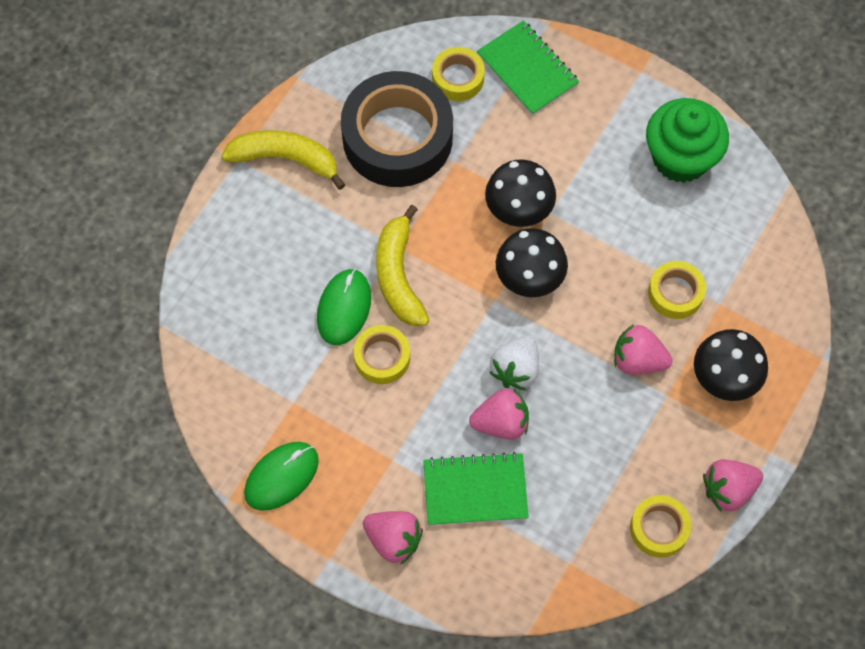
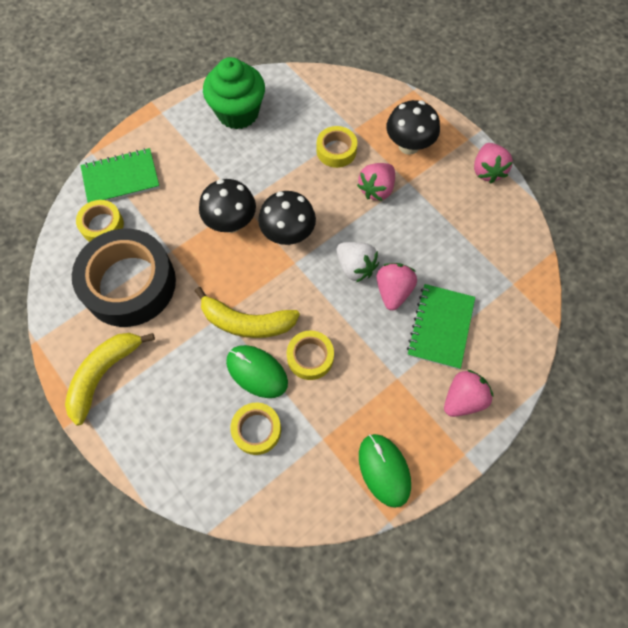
camera: 70 degrees left, 0 degrees up
yellow tape [630,495,691,557] -> yellow tape moved to [230,403,281,455]

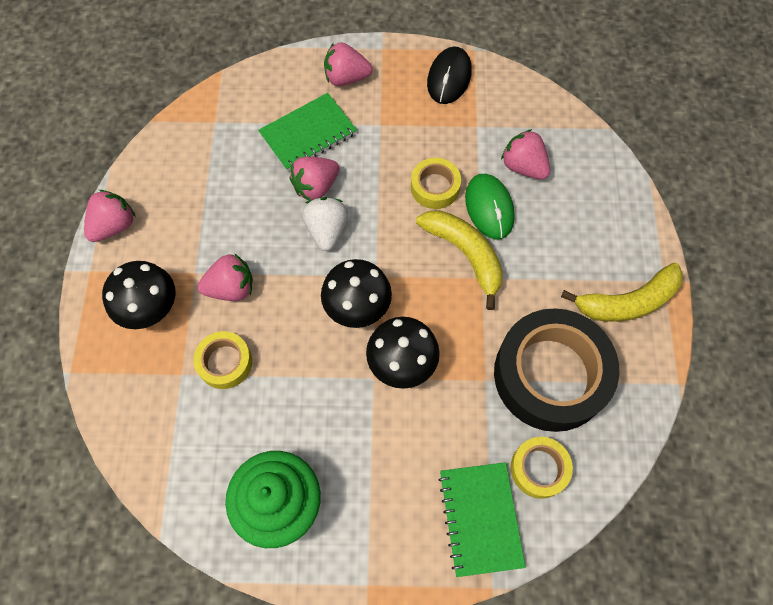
camera: 140 degrees left, 0 degrees up
green notebook [80,148,160,203] -> green notebook turned 60 degrees clockwise [438,462,526,577]
yellow tape [230,403,281,455] -> pink strawberry [501,129,550,179]
green mouse [359,434,411,508] -> black mouse [427,47,472,104]

